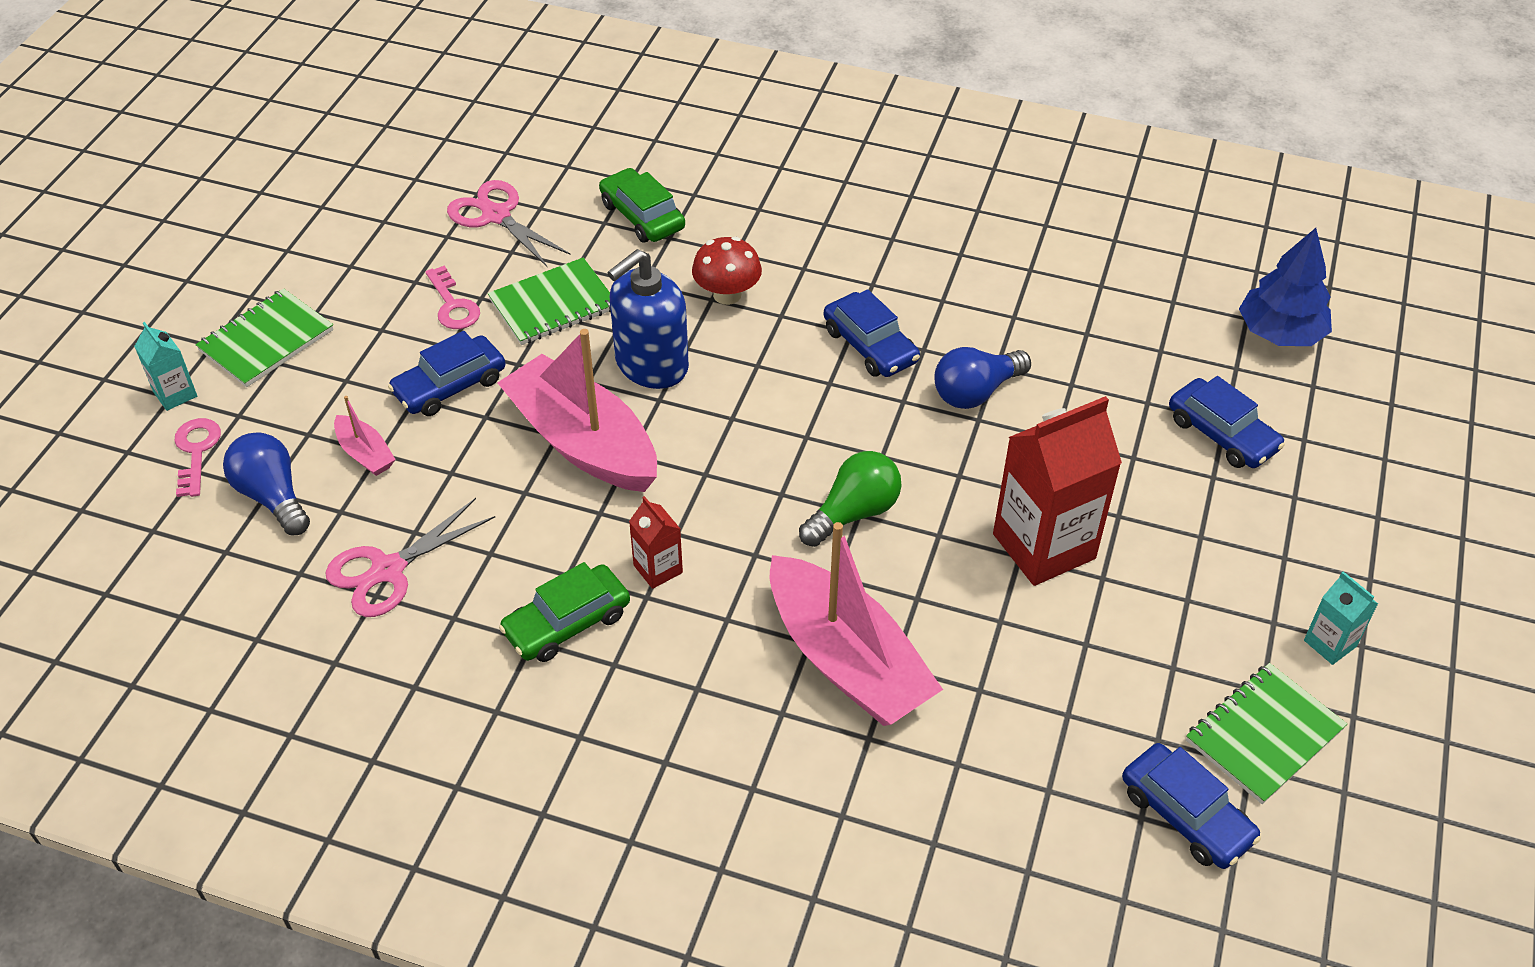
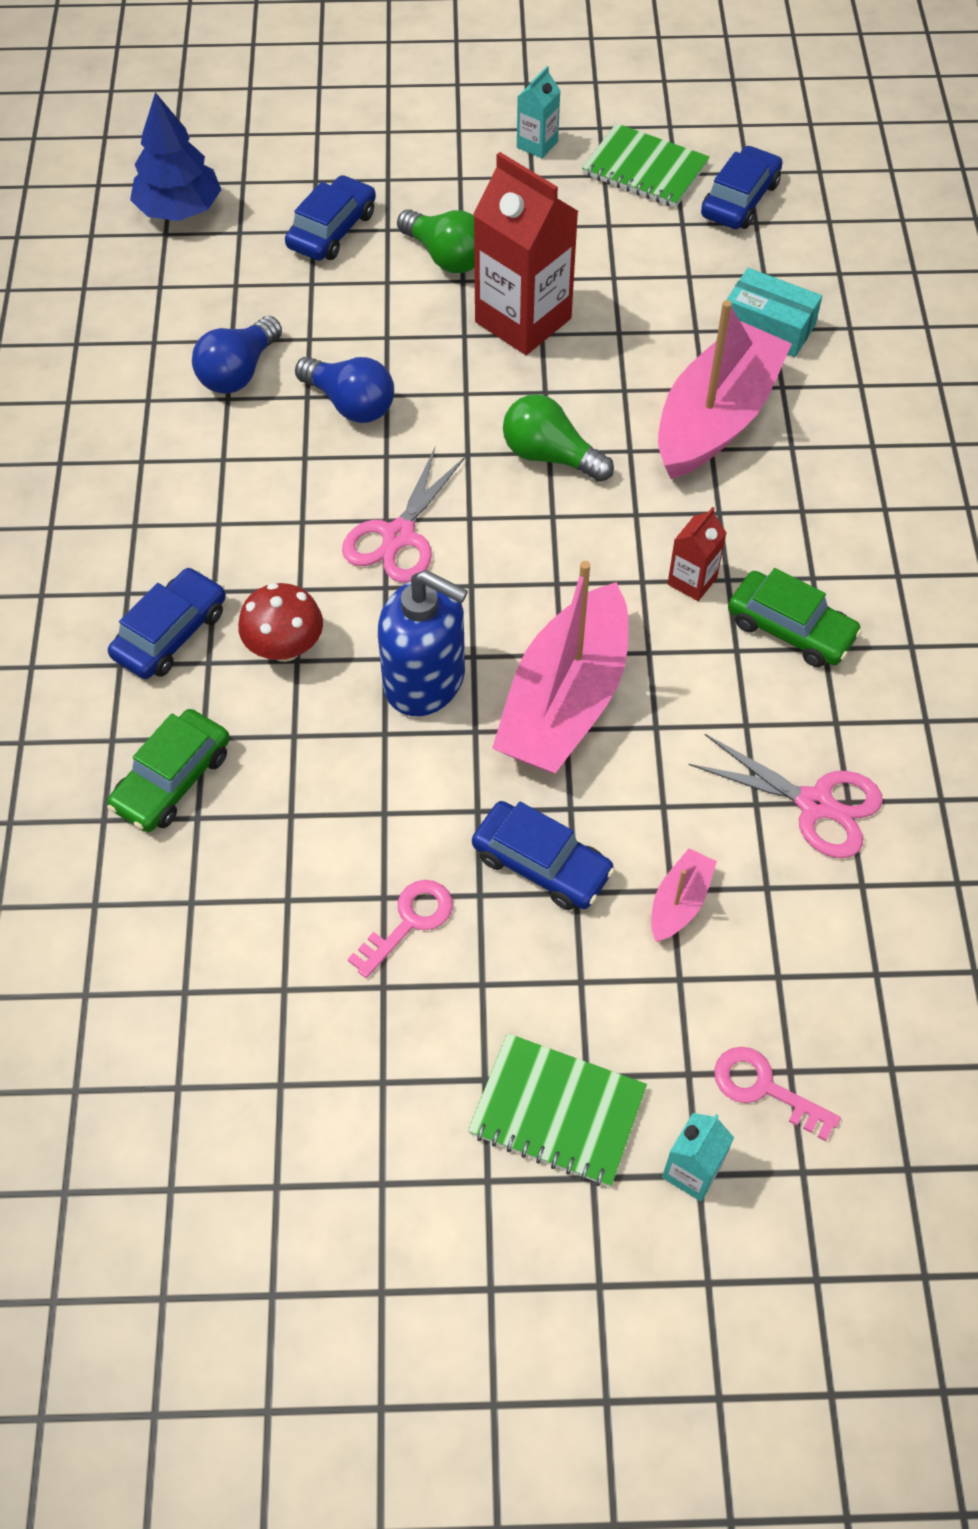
camera: 110 degrees left, 10 degrees up
pink key [174,418,221,497] -> pink key turned 60 degrees clockwise [714,1047,841,1141]
blue light bulb [223,432,310,535] -> blue light bulb moved to [192,316,282,394]
pink scissors [447,180,571,267] -> pink scissors moved to [342,448,466,583]
green notebook [488,258,611,345] -> none
blue car [824,289,920,377] -> blue car moved to [108,567,226,679]
none -> green light bulb [397,209,475,273]
none -> turquoise box [726,268,822,357]

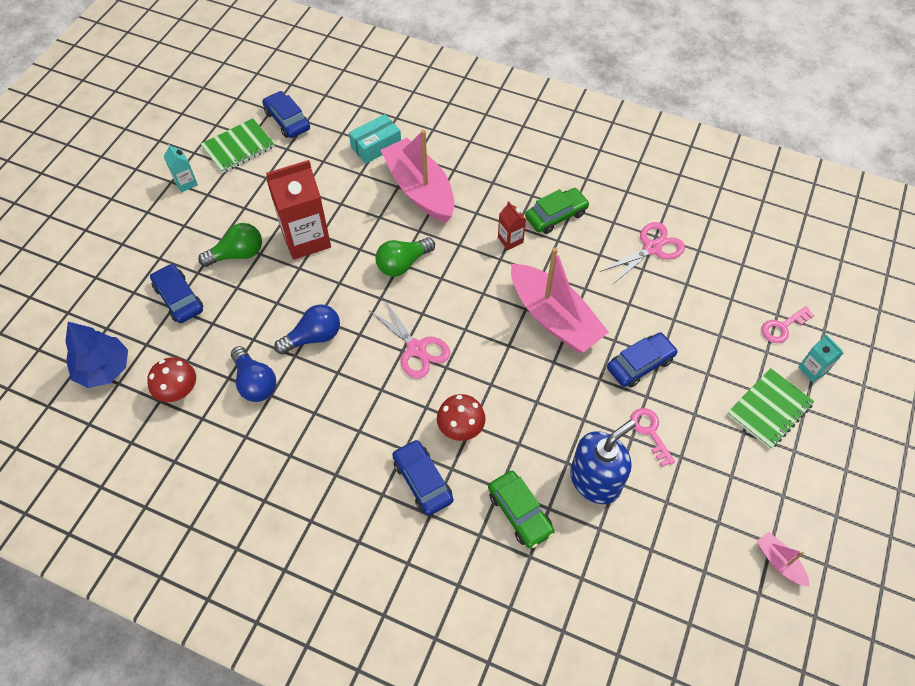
camera: 65 degrees left, 0 degrees up
blue soap dispenser [378,570,468,716] -> blue soap dispenser moved to [570,420,636,504]
pink boat [651,848,717,942] -> pink boat moved to [756,531,809,587]
none -> red mushroom [147,357,196,402]

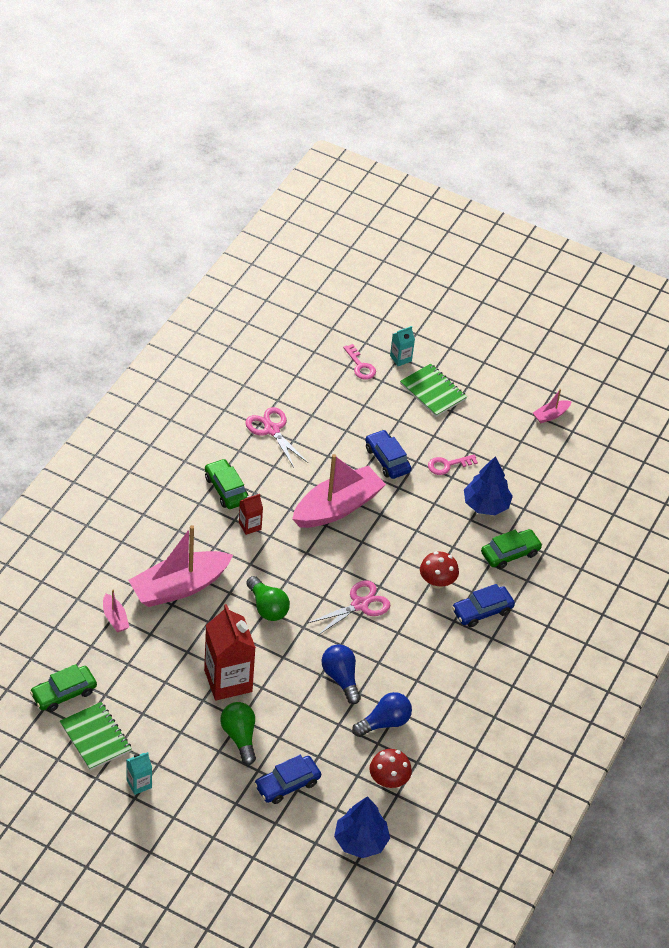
camera: 90 degrees left, 10 degrees down
blue car [262,91,310,138] -> green car [30,664,97,712]
turquoise box [349,114,401,164] -> pink boat [103,590,129,632]
blue soap dispenser [570,420,636,504] -> blue tree [464,456,513,515]

